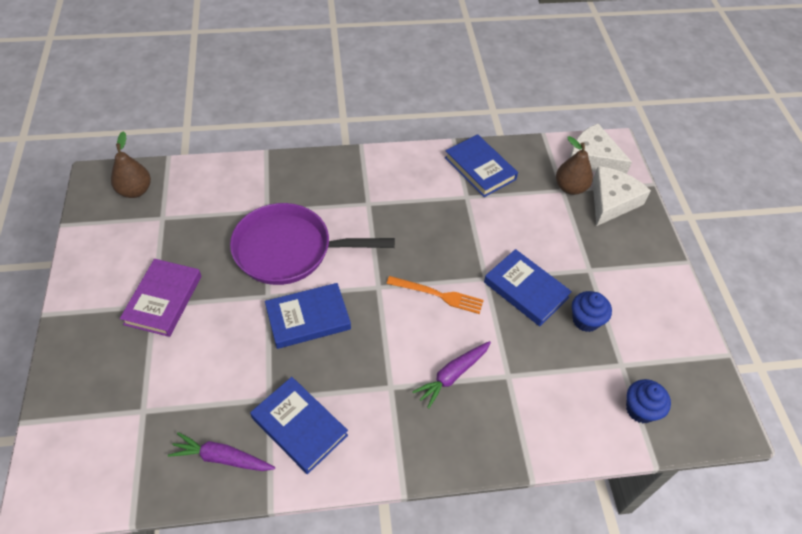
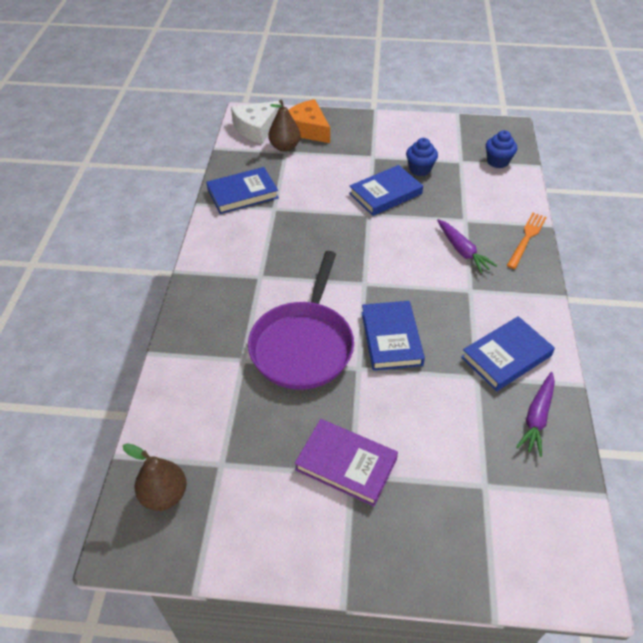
camera: 75 degrees left, 5 degrees down
orange fork [387,276,484,314] -> orange fork moved to [507,213,547,269]
white cheese [593,166,651,226] -> orange cheese [289,99,330,143]

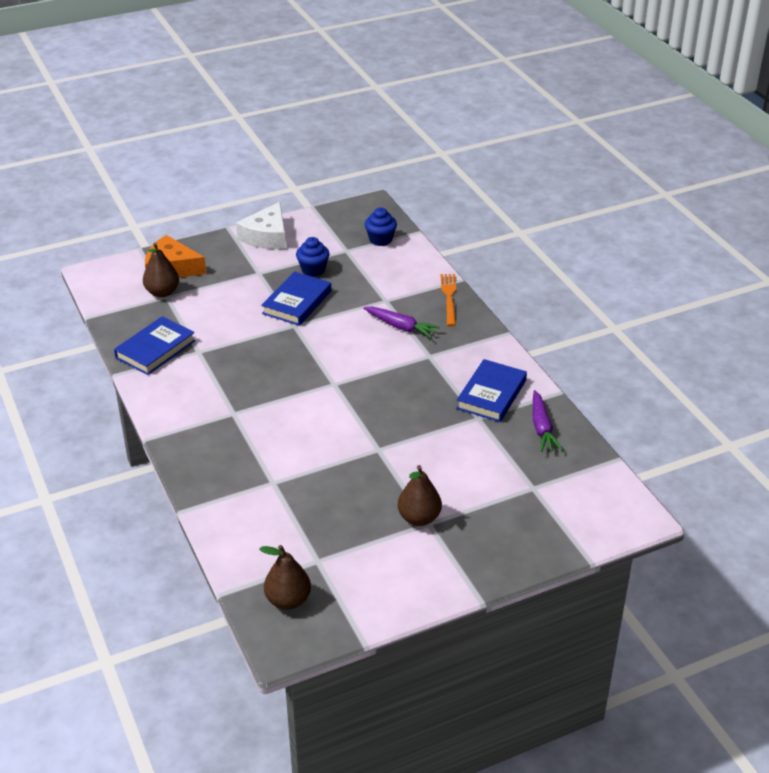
camera: 30 degrees left, 10 degrees down
white cheese [231,101,281,144] -> white cheese moved to [236,202,286,249]
purple pan [248,251,354,390] -> none
purple book [295,419,398,506] -> brown pear [398,465,442,526]
blue book [361,301,425,371] -> none

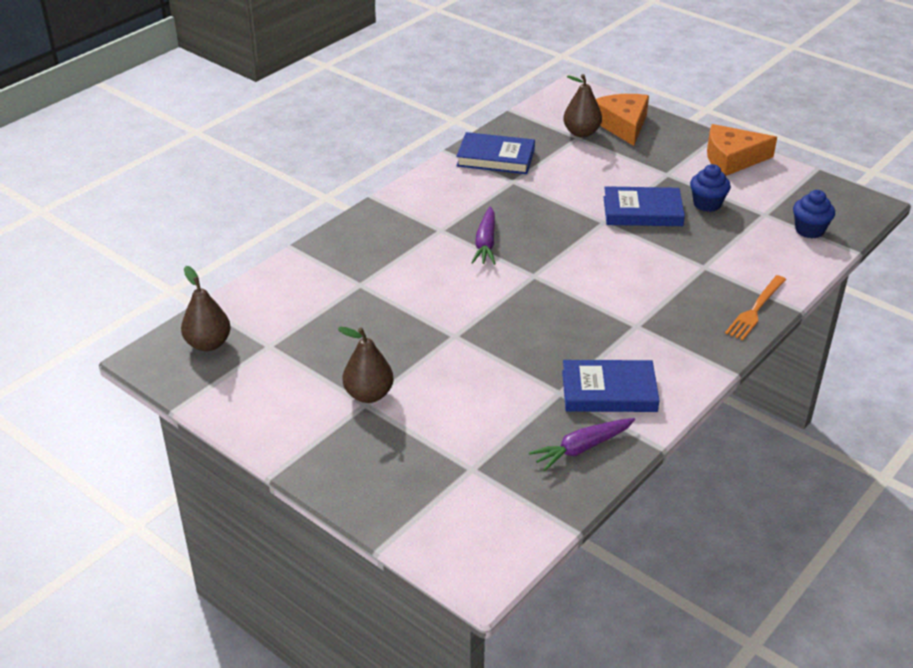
camera: 65 degrees right, 0 degrees up
white cheese [236,202,286,249] -> orange cheese [707,124,777,176]
purple carrot [363,307,440,338] -> purple carrot moved to [471,206,496,265]
orange fork [441,274,456,326] -> orange fork turned 150 degrees clockwise [725,275,786,341]

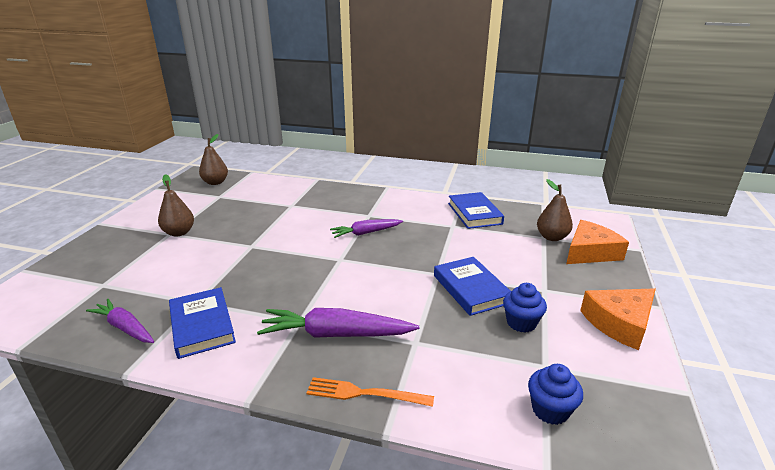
camera: 65 degrees right, 10 degrees down
orange cheese [707,124,777,176] -> orange cheese turned 90 degrees counterclockwise [580,288,656,350]
none -> purple carrot [257,308,419,338]

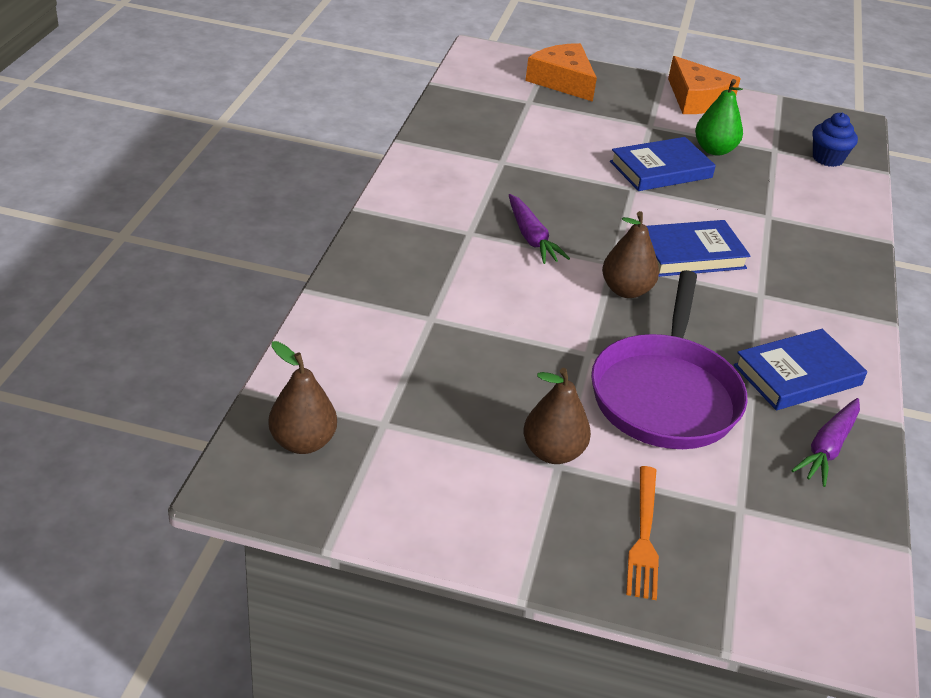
camera: 95 degrees left, 10 degrees up
purple carrot [257,308,419,338] -> none
orange fork [307,377,434,407] -> orange fork moved to [626,466,659,600]
blue book [448,192,504,229] -> blue book moved to [647,220,751,277]
blue cupcake [503,283,547,333] -> green pear [695,79,743,156]
brown pear [537,179,573,241] -> brown pear moved to [602,211,659,298]
none -> purple pan [591,270,747,449]

